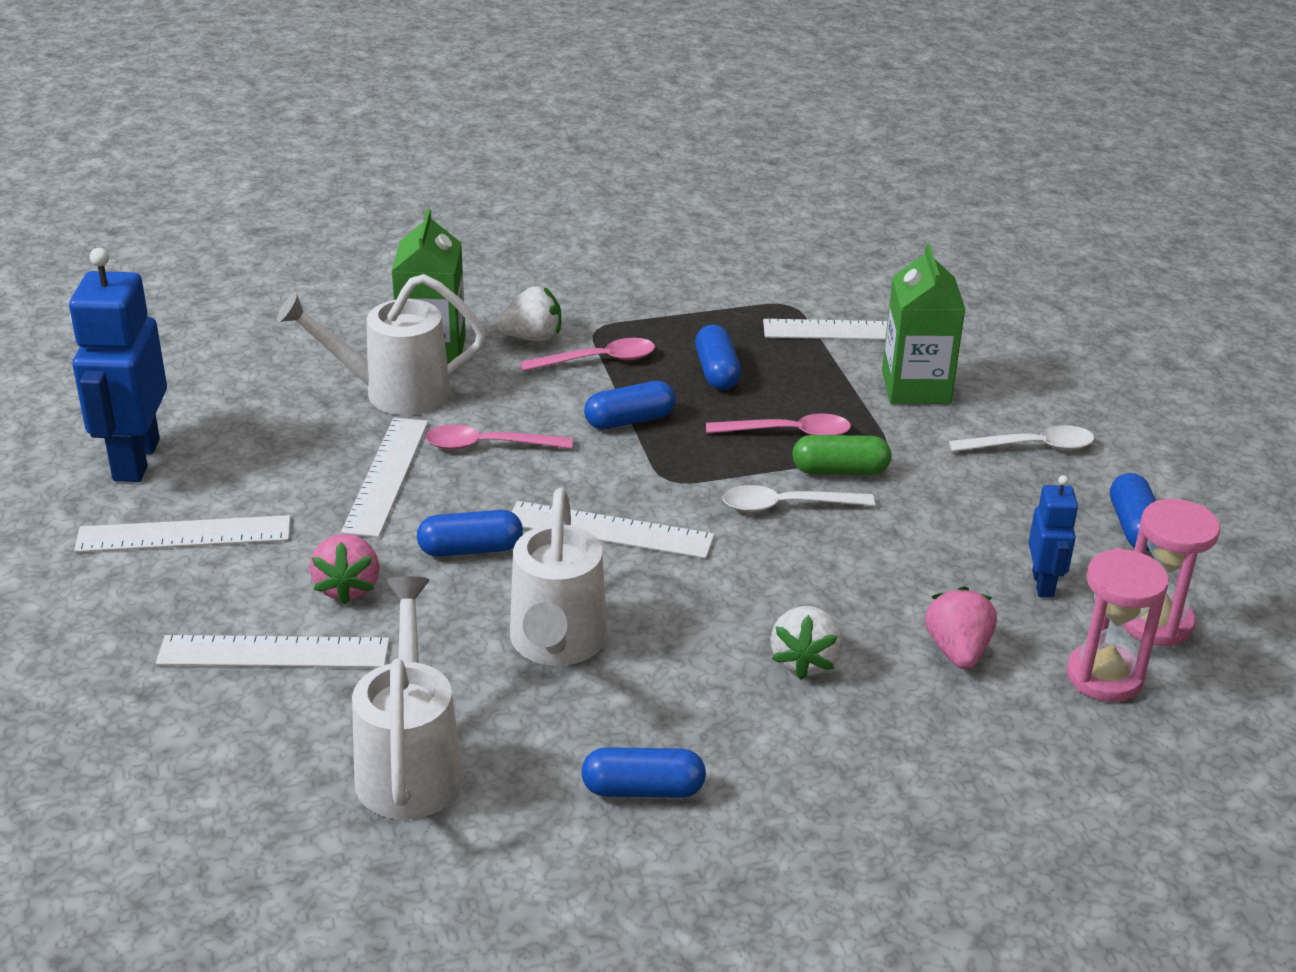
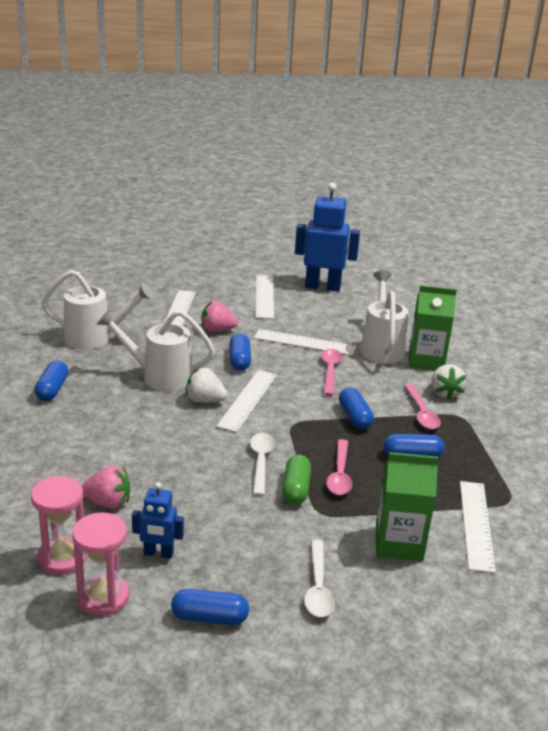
camera: 95 degrees right, 5 degrees down
white strawberry [770,606,843,680] -> white strawberry moved to [185,368,228,403]

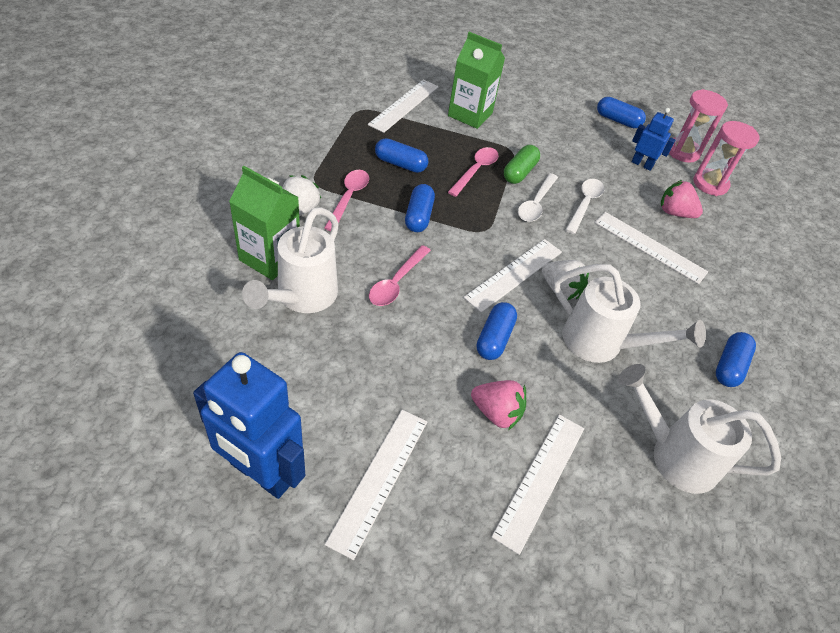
camera: 160 degrees left, 20 degrees up
white ruler [254,329,356,356] -> white ruler moved to [594,212,708,284]
white spoon [304,540,335,617] -> white spoon moved to [565,179,604,234]

